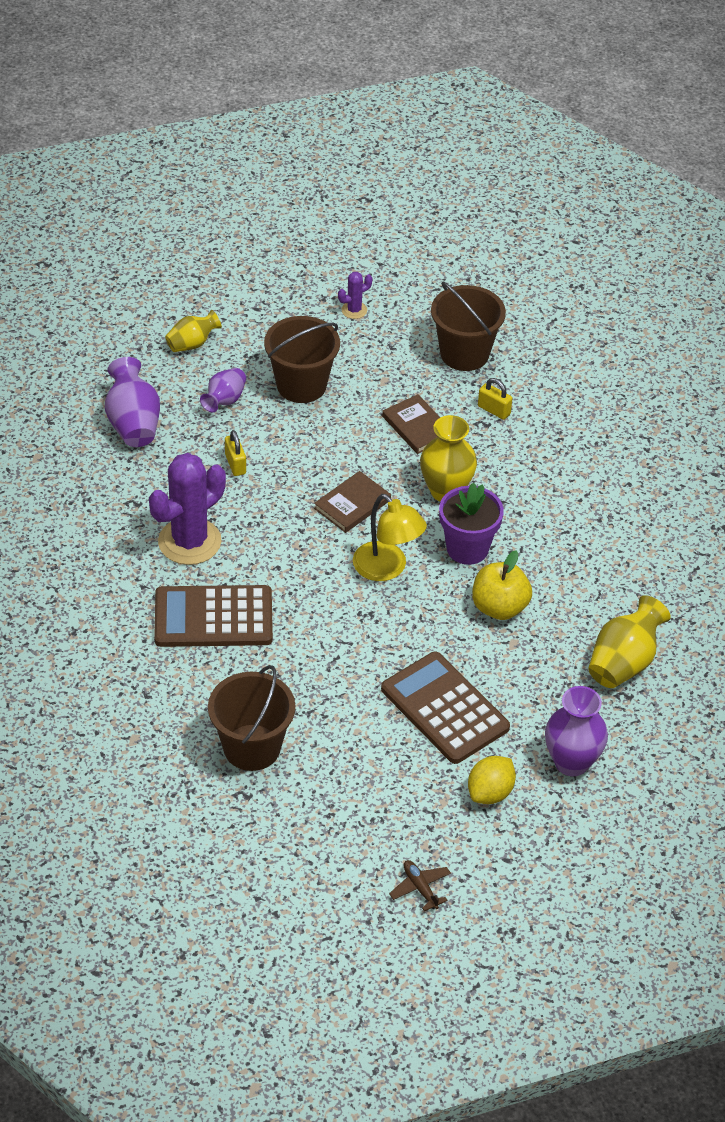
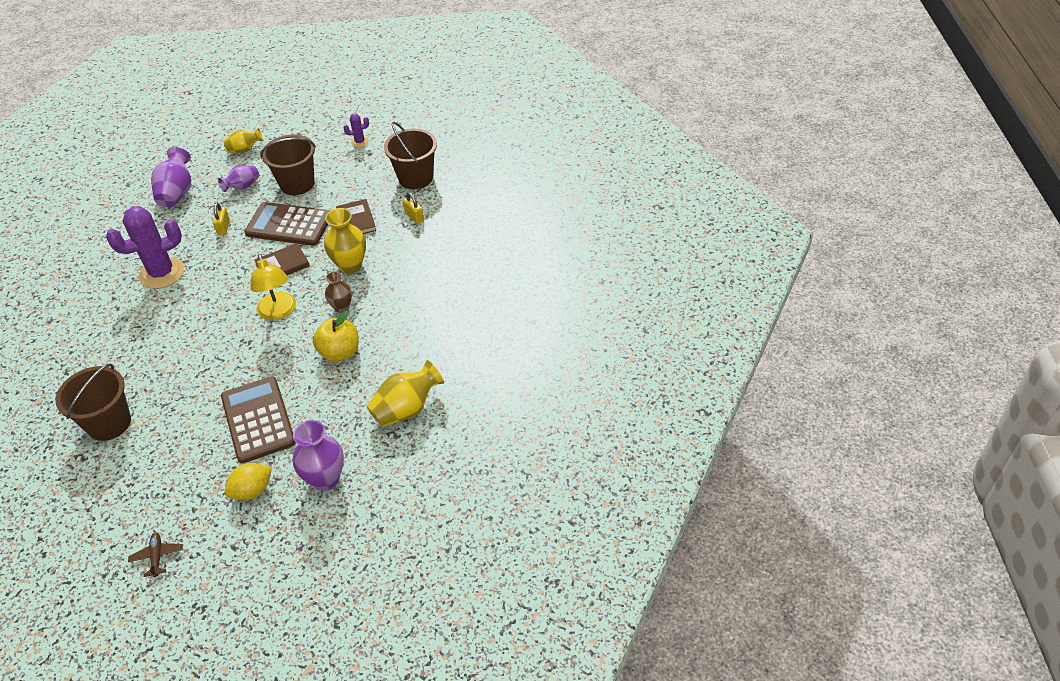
camera: 20 degrees right, 0 degrees up
brown calculator [154,585,273,647] -> brown calculator moved to [244,202,330,246]
purple flower pot [439,483,504,565] -> brown vase [325,271,352,313]

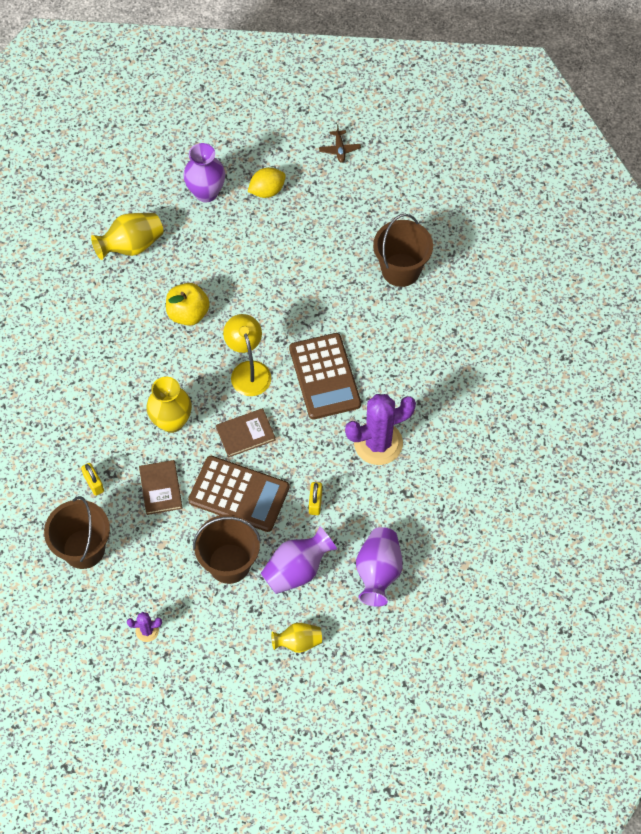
camera: 175 degrees left, 15 degrees up
purple vase [218,165,259,192] -> purple vase [261,526,337,594], size x1.59
brown calculator [221,376,296,463] -> brown calculator moved to [289,333,361,419]
brown vase [325,271,352,313] -> none

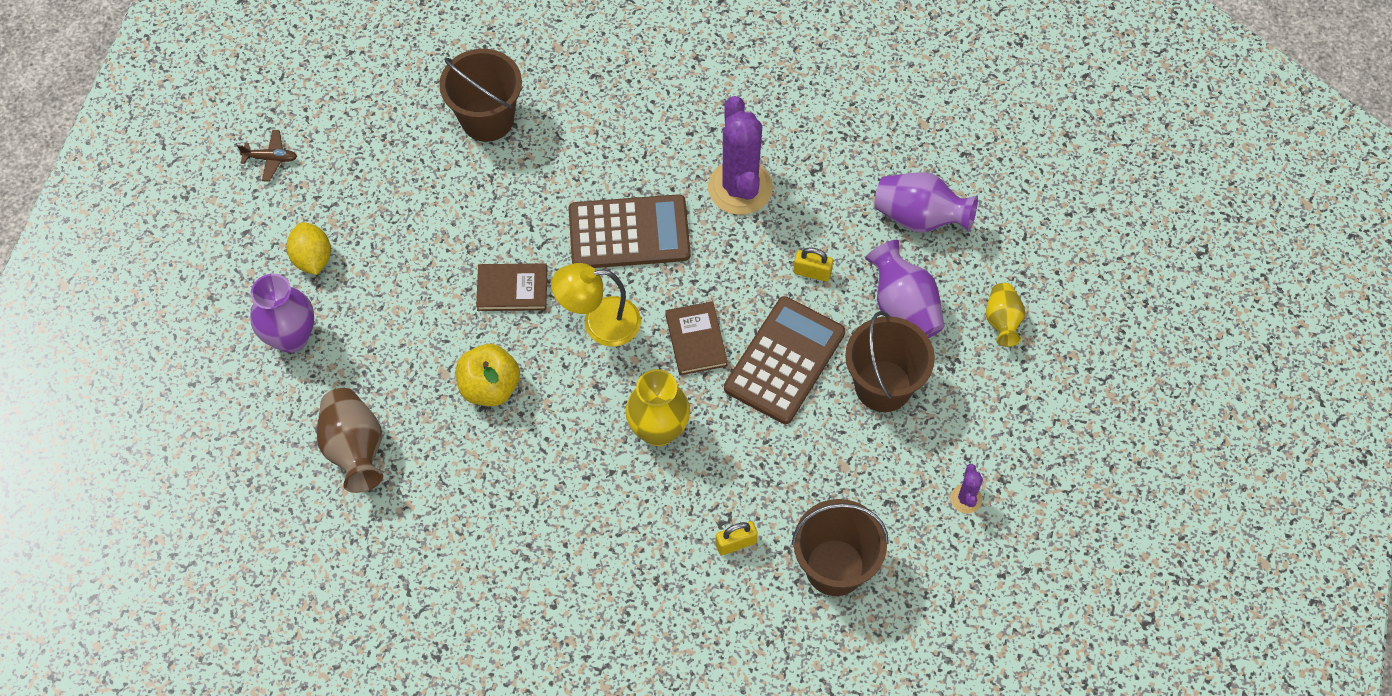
camera: 80 degrees left, 0 degrees up
yellow vase [91,213,164,260] -> brown vase [317,388,383,493]
brown book [139,460,183,515] -> brown book moved to [476,263,547,311]

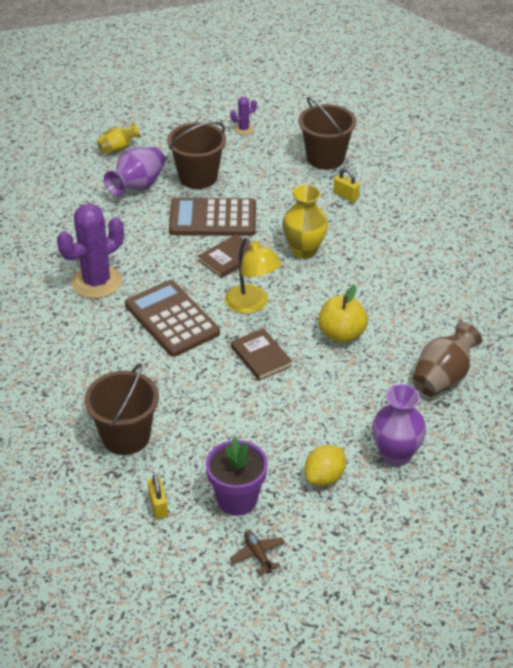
camera: 120 degrees left, 20 degrees down
yellow padlock [793,247,833,282] -> yellow padlock moved to [148,474,168,519]
purple vase [874,172,978,232] -> none
none -> purple flower pot [206,437,268,516]

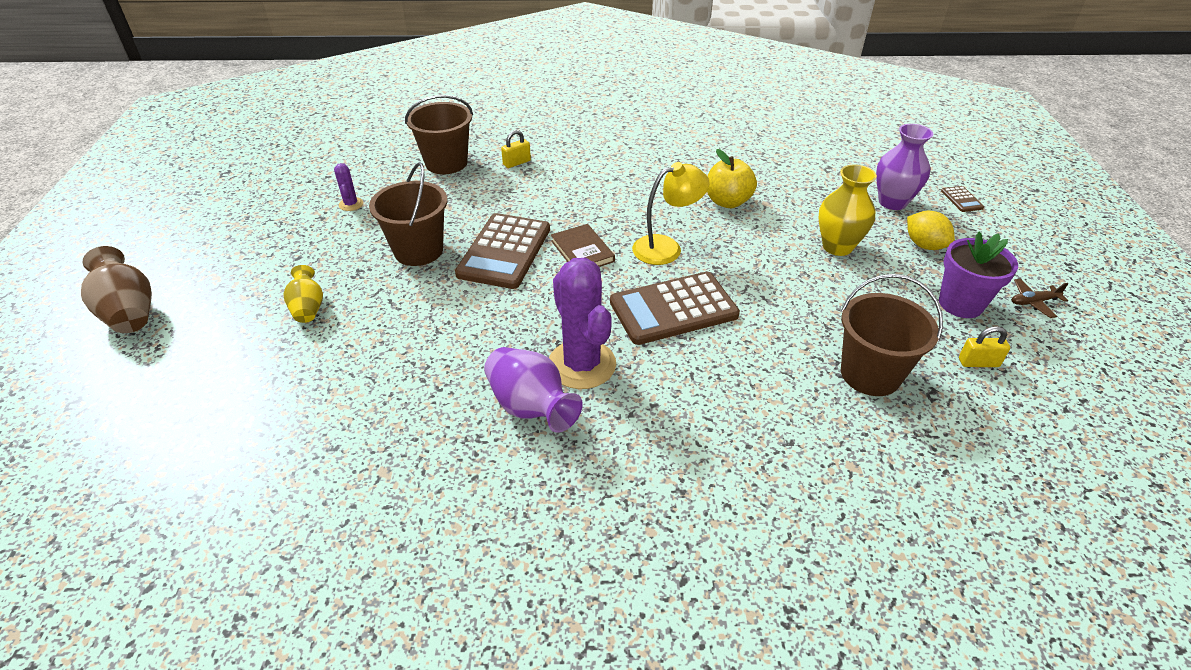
camera: 75 degrees left, 0 degrees up
purple vase [104,147,165,196] -> purple vase moved to [484,347,583,433]
brown book [231,328,292,381] -> none
yellow vase [282,185,328,259] -> yellow vase moved to [818,165,877,256]
brown vase [412,322,482,396] -> brown vase moved to [81,246,152,333]
none -> brown calculator [941,186,984,212]

